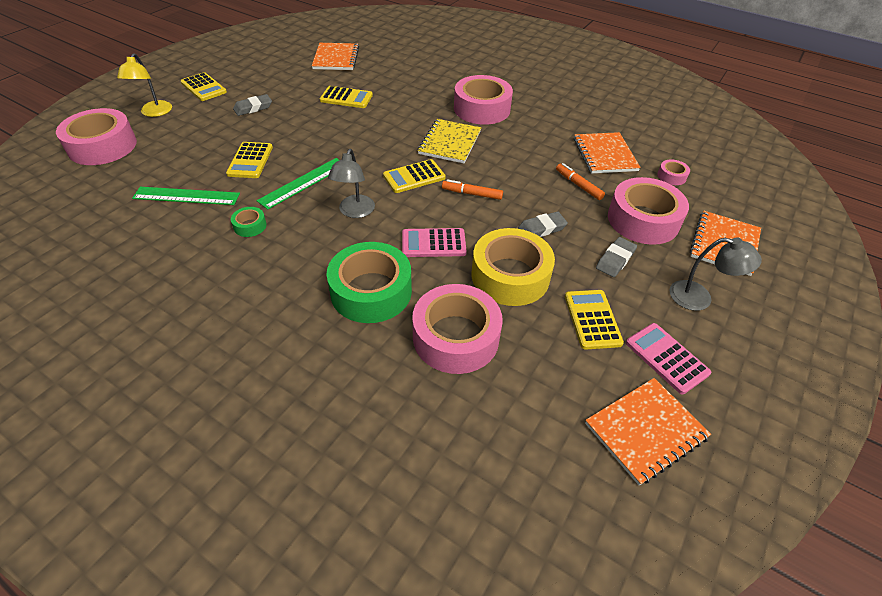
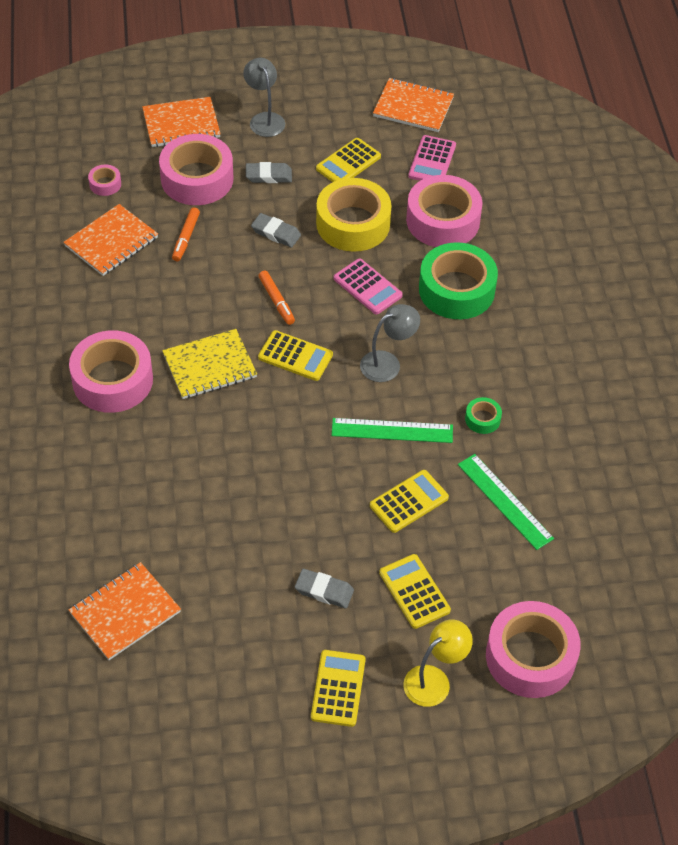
camera: 130 degrees left, 5 degrees up
yellow calculator [320,86,373,108] -> yellow calculator moved to [379,554,451,629]
pink calculator [626,323,711,394] -> pink calculator moved to [408,135,456,181]

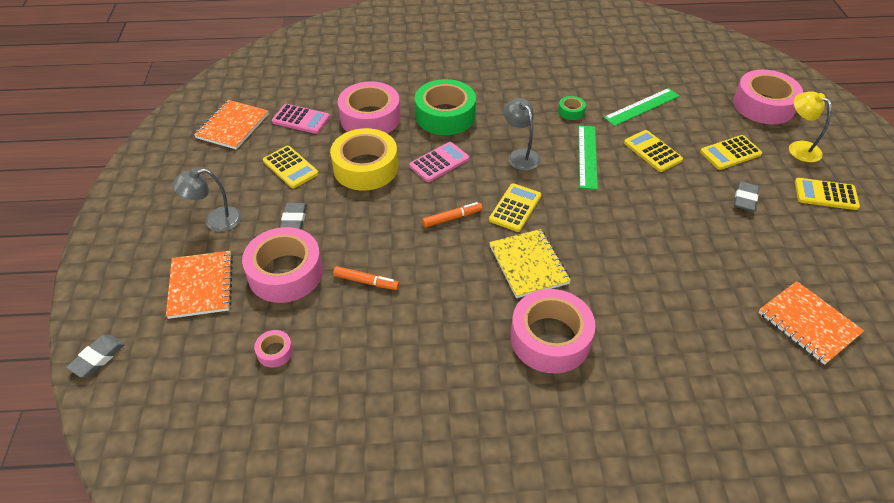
camera: 85 degrees left, 5 degrees down
orange notebook [63,204,158,276] -> none
grey eraser [251,213,301,248] -> grey eraser moved to [66,335,125,378]

